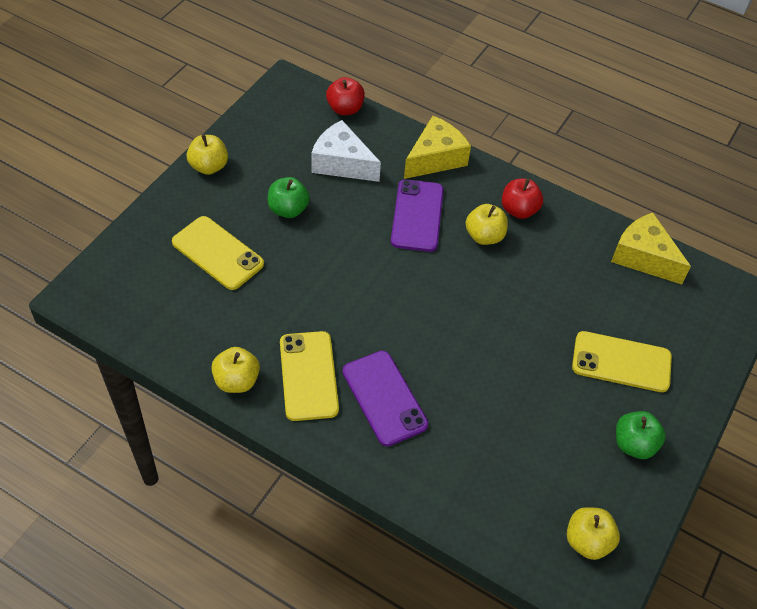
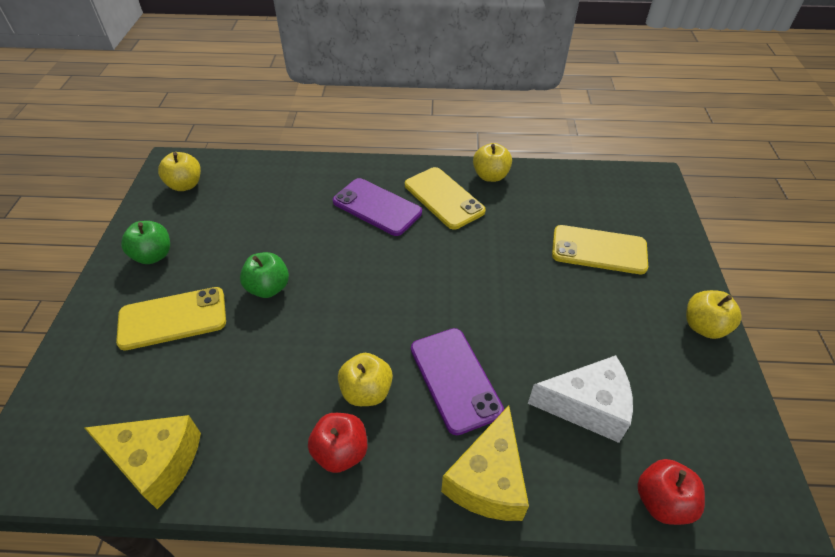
camera: 155 degrees right, 5 degrees down
green apple [268,177,310,218] -> green apple moved to [240,252,289,298]

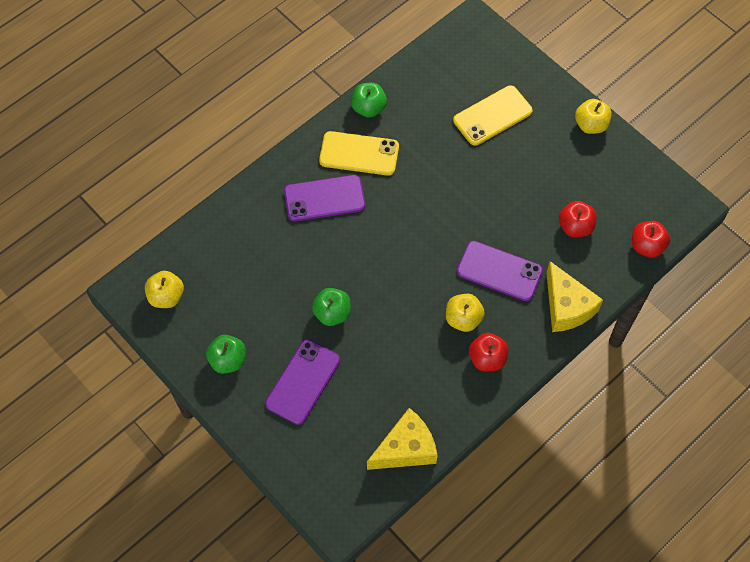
camera: 45 degrees left, 15 degrees up
yellow phone [116,287,226,350] -> purple phone [265,340,340,425]
yellow apple [473,143,512,182] -> green apple [351,83,387,118]
white cheese [528,355,633,443] -> red apple [559,201,596,237]

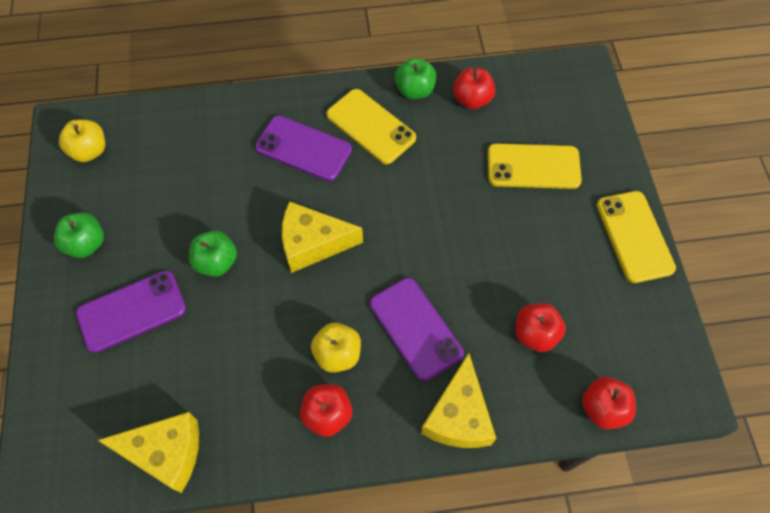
camera: 35 degrees right, 0 degrees up
yellow apple [575,99,611,134] -> yellow phone [597,191,676,283]
none -> yellow cheese [282,201,363,273]
none -> red apple [453,68,495,109]

